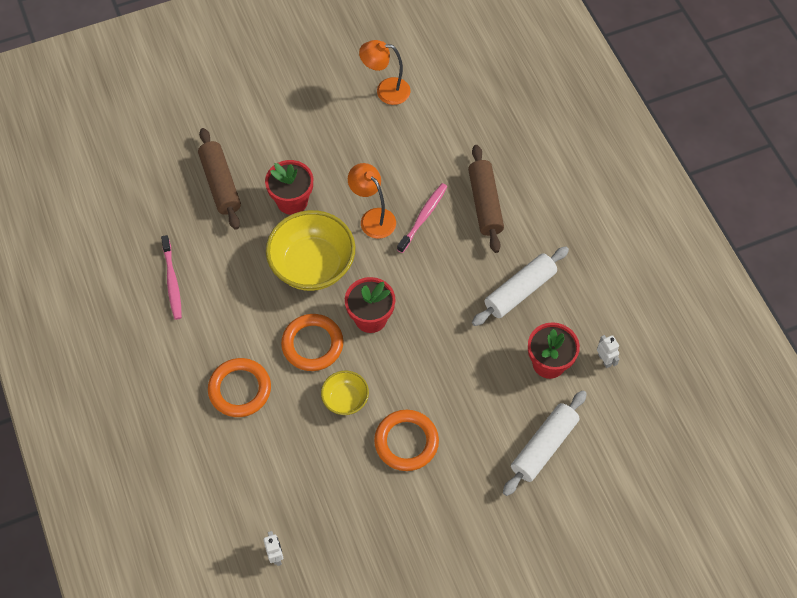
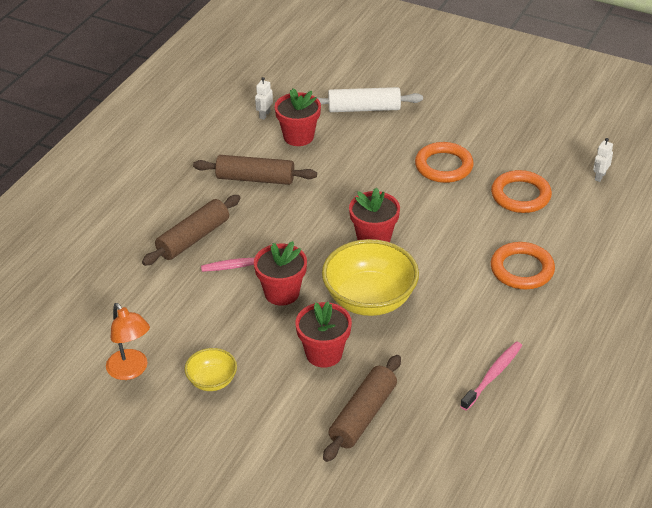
camera: 130 degrees left, 20 degrees down
orange ring [281,314,344,371] -> orange ring moved to [491,170,552,213]
yellow bowl [321,371,369,415] -> yellow bowl moved to [184,348,237,391]
orange lamp [348,163,396,239] -> red flower pot [254,241,307,306]
white rolling pin [472,247,569,326] -> brown rolling pin [193,155,317,185]

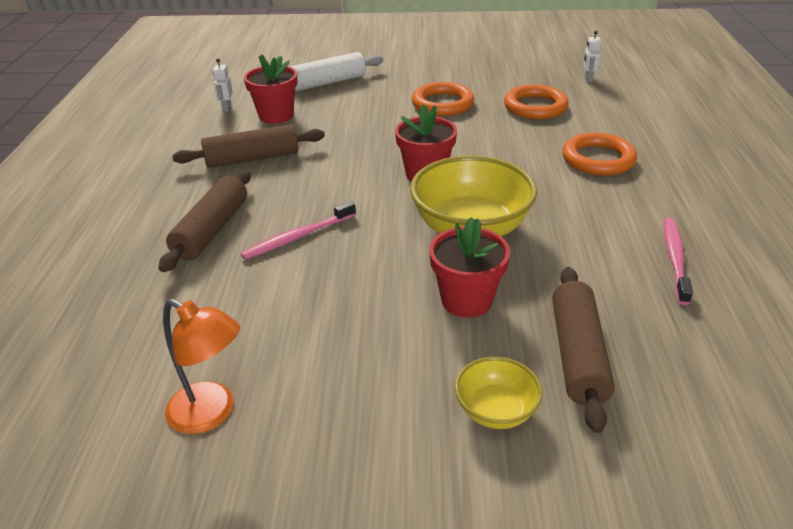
camera: 25 degrees left, 5 degrees down
yellow bowl [184,348,237,391] -> yellow bowl moved to [455,357,542,429]
red flower pot [254,241,307,306] -> none

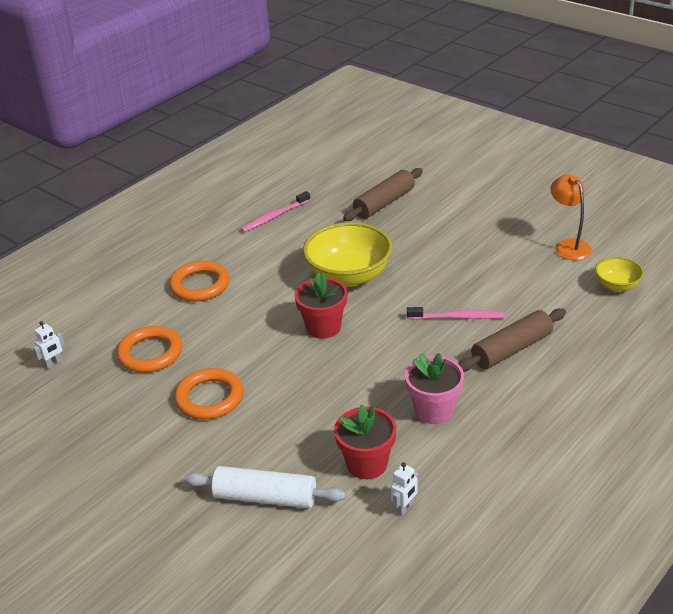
camera: 140 degrees left, 0 degrees up
brown rolling pin [172,124,325,168] -> pink flower pot [405,353,464,424]
red flower pot [429,217,510,318] -> none
yellow bowl [455,357,542,429] -> yellow bowl moved to [595,257,644,292]

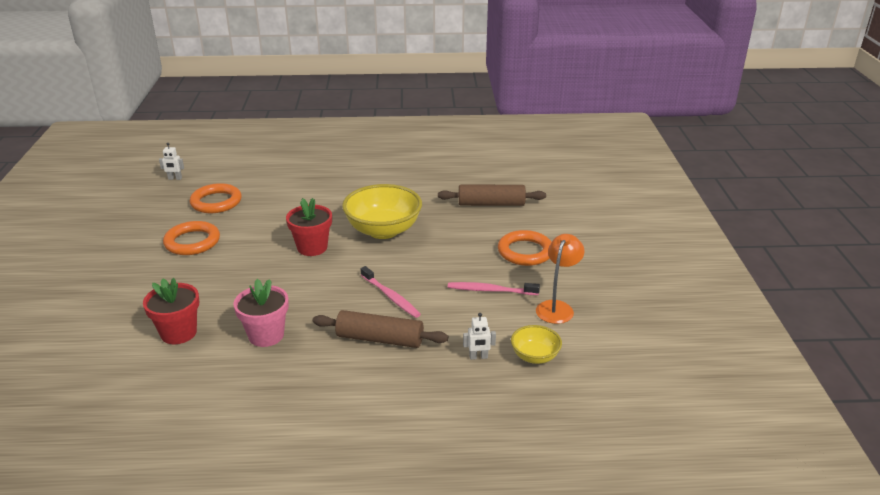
camera: 45 degrees right, 5 degrees down
orange ring [169,261,229,302] -> orange ring moved to [498,230,552,266]
white rolling pin [184,466,346,508] -> none
pink toothbrush [241,191,310,232] -> pink toothbrush moved to [448,282,540,295]
white robot [391,462,418,516] -> white robot moved to [463,313,496,360]

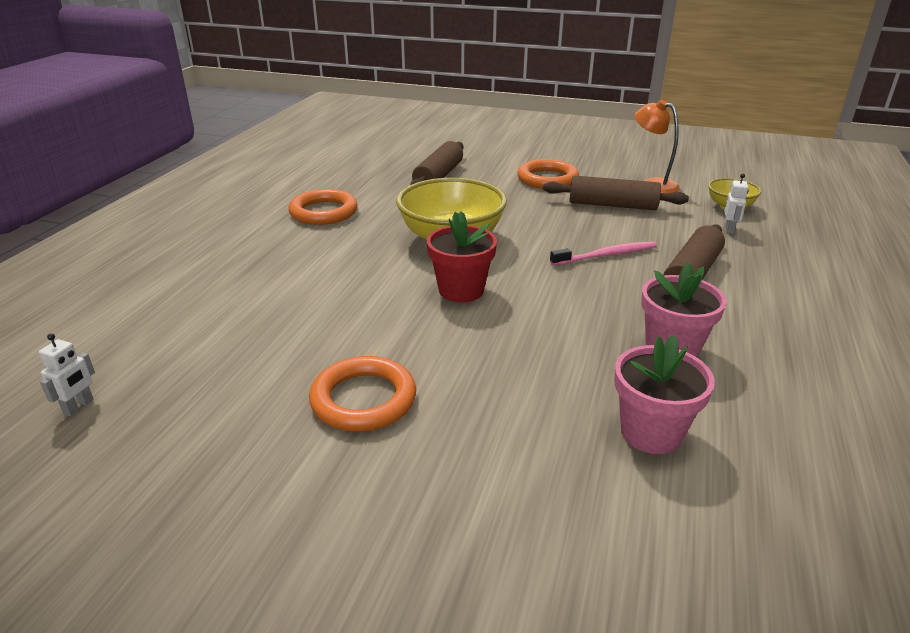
camera: 70 degrees left, 0 degrees up
red flower pot [143,278,199,344] -> pink flower pot [614,335,715,454]
orange ring [190,183,242,213] -> orange ring moved to [288,189,358,225]
pink toothbrush [448,282,540,295] -> brown rolling pin [543,176,689,210]

